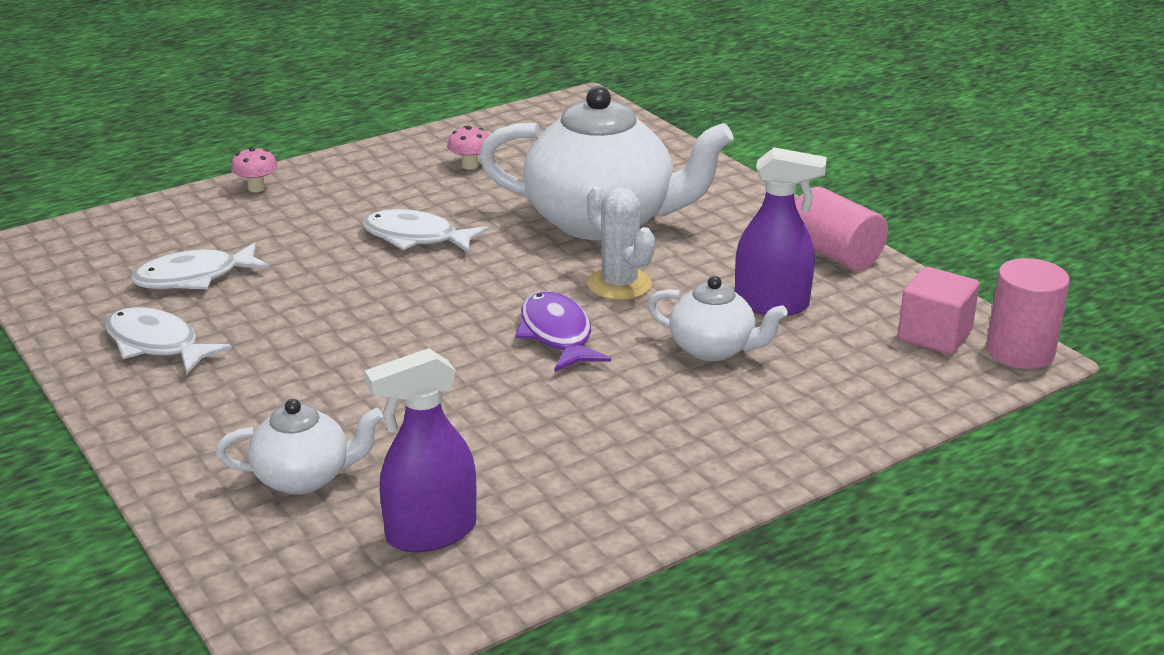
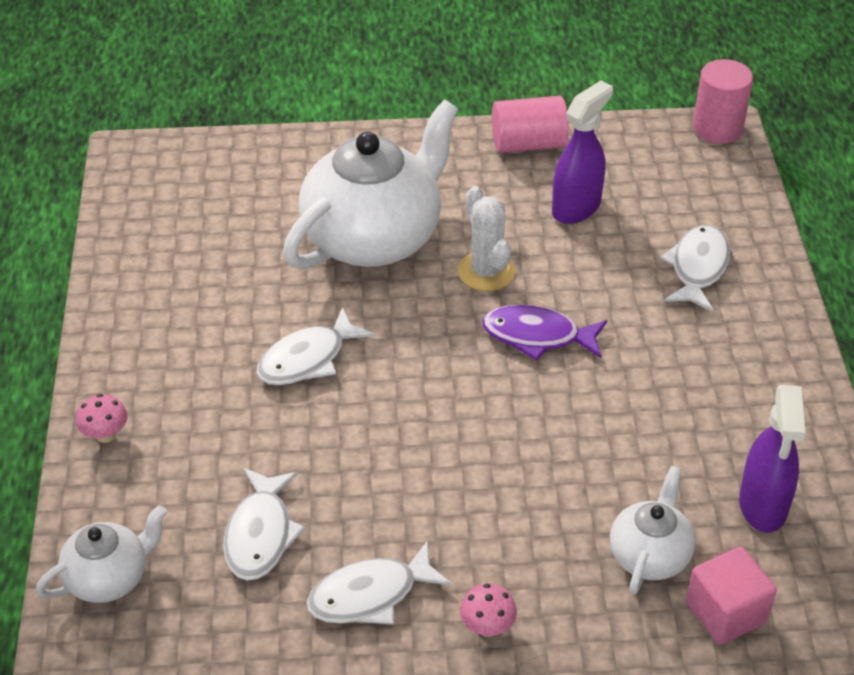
camera: 60 degrees left, 15 degrees up
pink mushroom [447,126,489,170] -> pink mushroom moved to [460,584,517,637]
white cactus [587,186,655,300] -> white cactus turned 75 degrees clockwise [458,186,515,291]
white teapot [648,276,788,361] -> white teapot moved to [36,505,167,603]
pink cube [898,267,980,354] -> pink cube moved to [686,547,777,645]
none -> white fish [660,225,730,312]

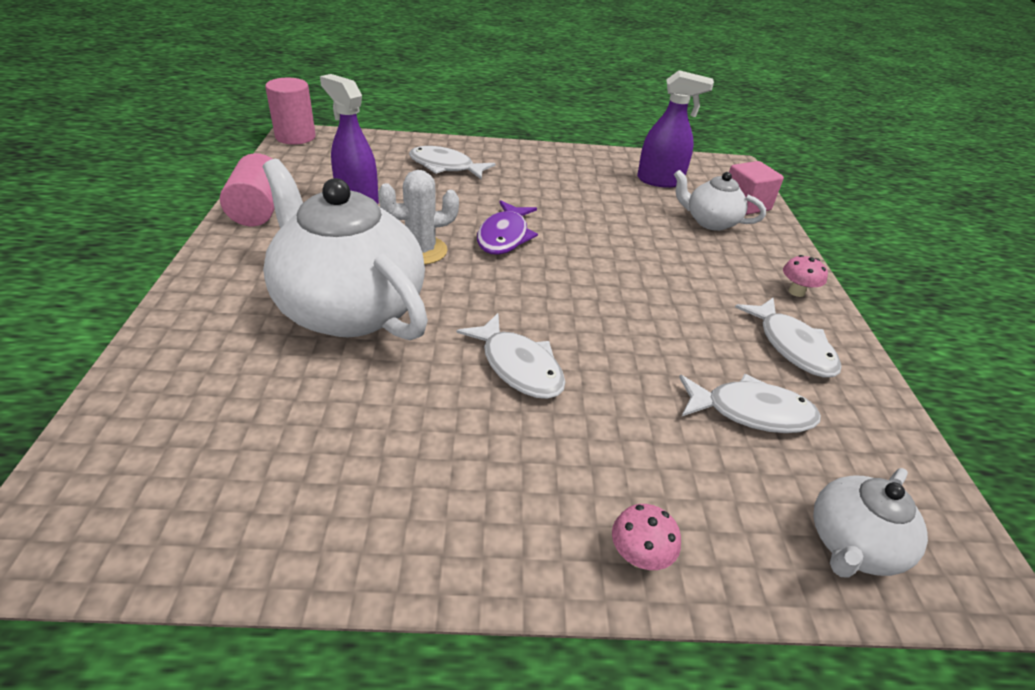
camera: 90 degrees left, 5 degrees down
white teapot [36,505,167,603] -> white teapot turned 105 degrees counterclockwise [813,468,928,578]

